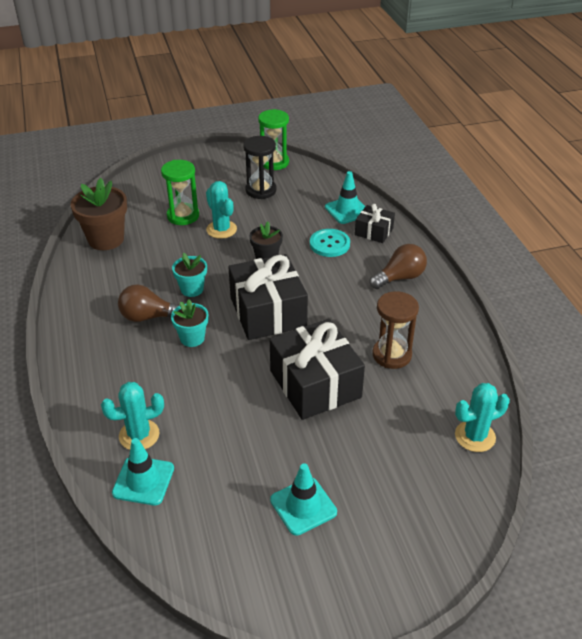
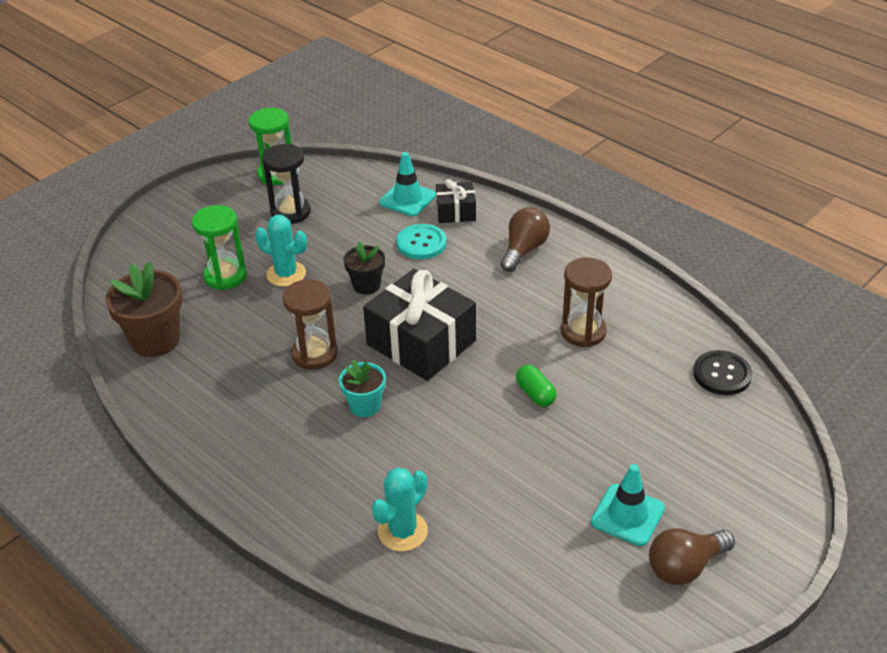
camera: 30 degrees left, 0 degrees up
turquoise traffic cone [112,438,174,505] -> none
brown light bulb [118,284,180,322] -> brown light bulb moved to [649,528,735,585]
turquoise flower pot [172,253,207,297] -> brown hourglass [283,279,338,370]
black gift [270,319,365,420] -> green capsule [516,365,557,407]
turquoise cactus [455,383,510,452] -> black button [693,350,752,395]

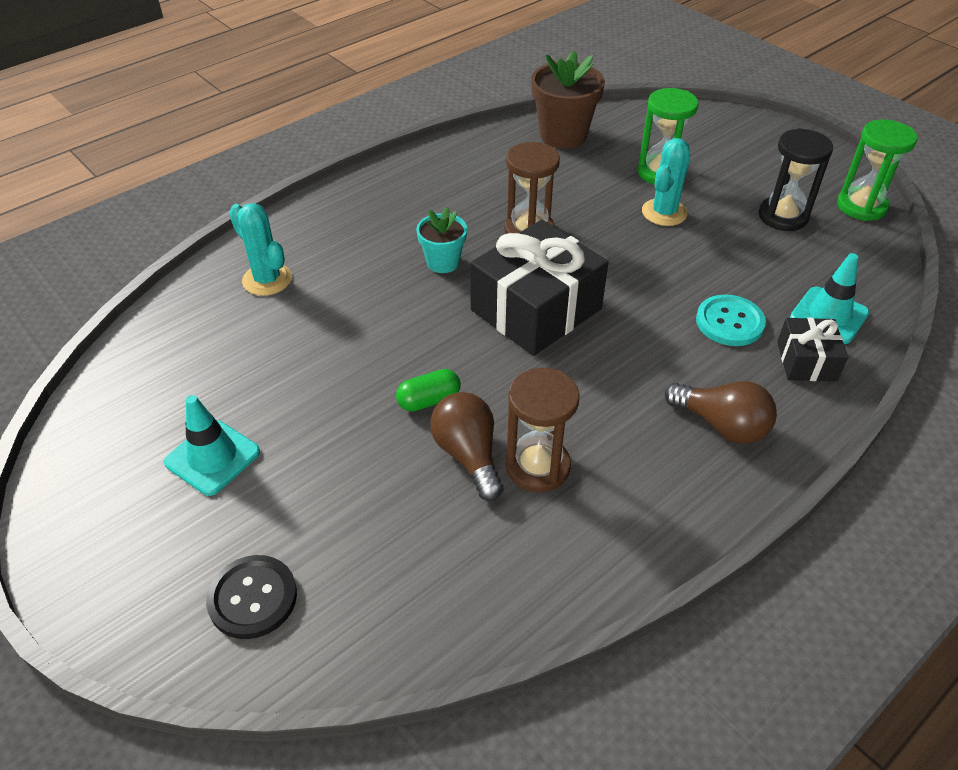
camera: 95 degrees right, 5 degrees up
black flower pot [344,241,385,295] -> none
brown light bulb [649,528,735,585] -> brown light bulb moved to [430,392,503,501]
black button [693,350,752,395] -> black button moved to [206,555,297,639]

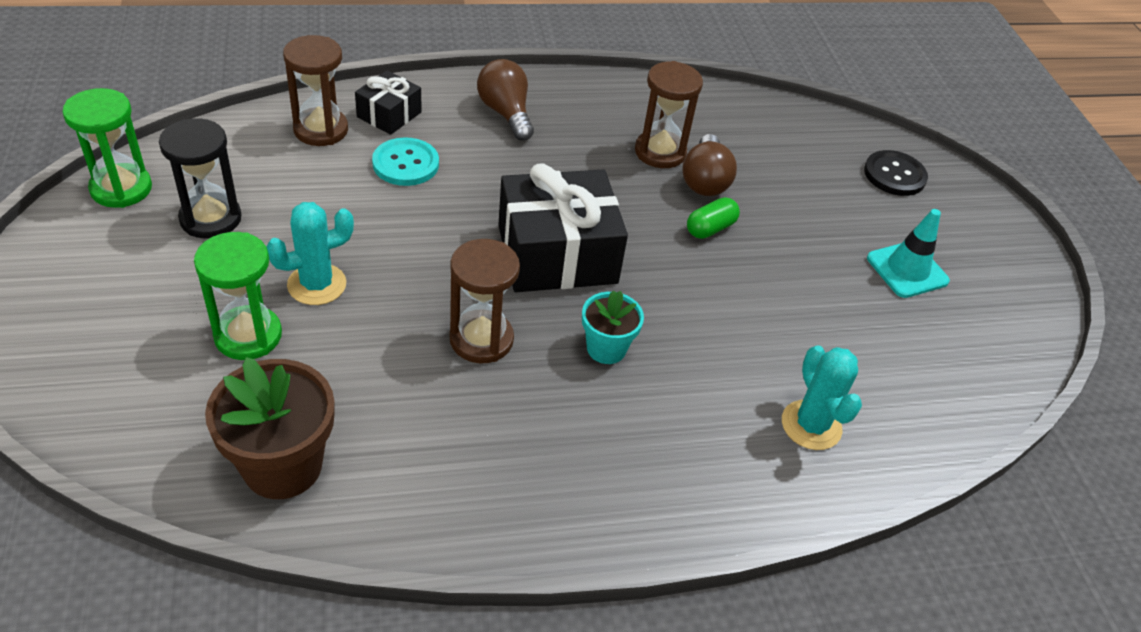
camera: 155 degrees left, 0 degrees up
green capsule [396,369,461,412] -> green capsule turned 45 degrees counterclockwise [687,197,740,239]
turquoise traffic cone [790,253,869,344] -> brown hourglass [283,35,348,146]

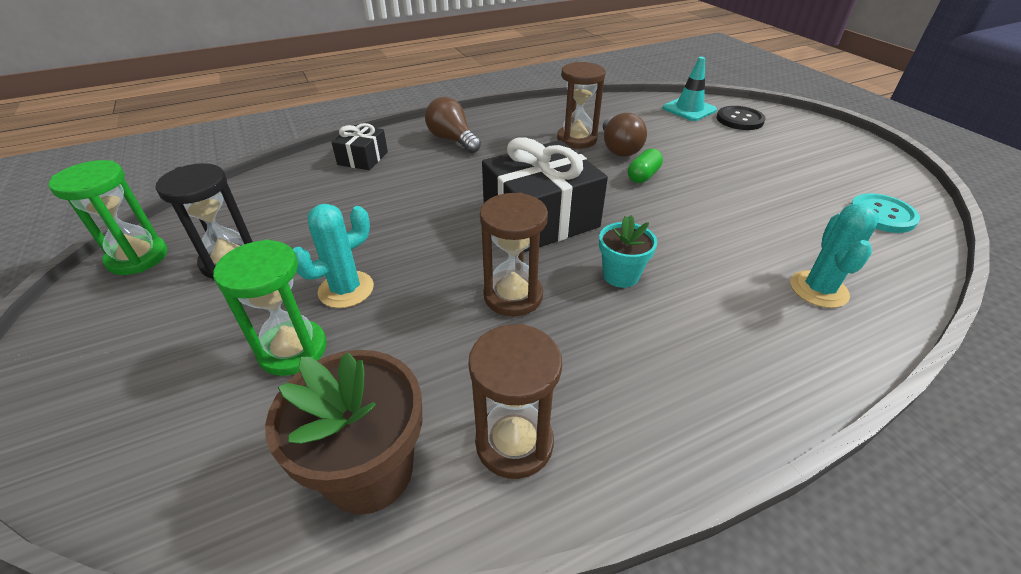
camera: 10 degrees left, 5 degrees down
brown hourglass [283,35,348,146] -> brown hourglass moved to [468,324,562,479]
turquoise button [372,137,439,186] -> turquoise button moved to [850,193,920,233]
turquoise cactus [782,345,862,450] -> turquoise cactus turned 45 degrees clockwise [790,204,879,308]
turquoise traffic cone [867,209,950,298] -> turquoise traffic cone moved to [662,57,717,121]

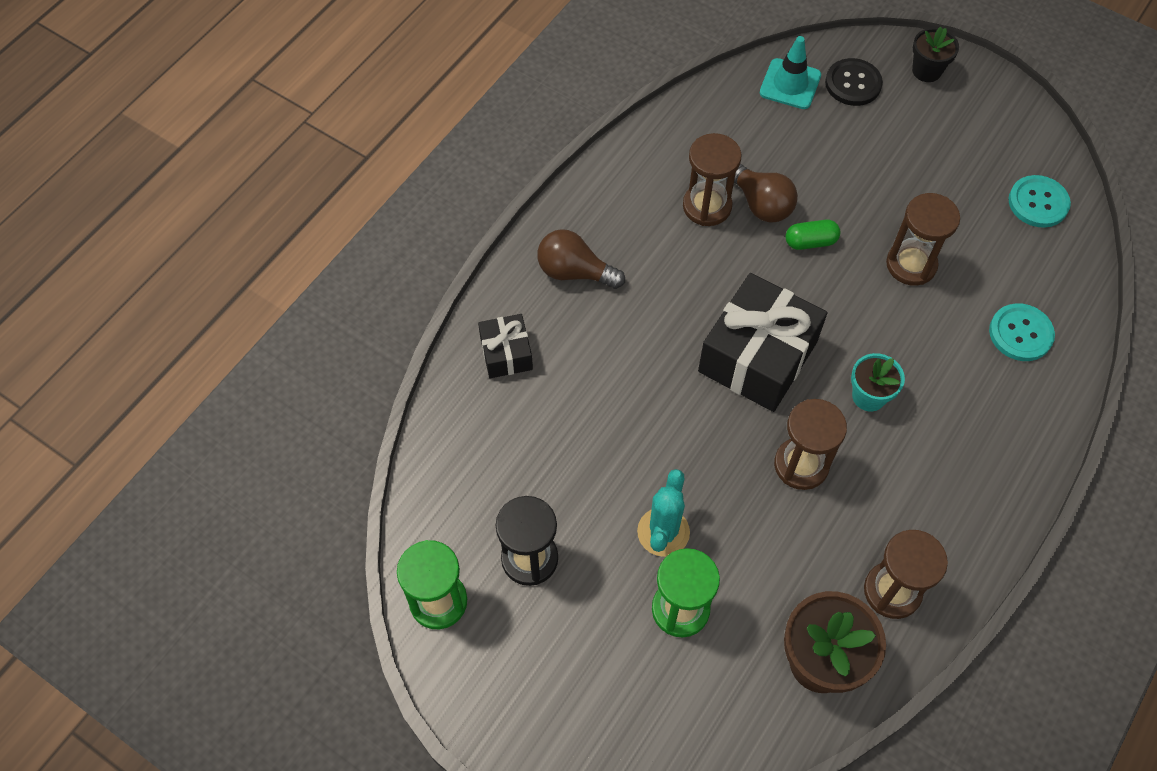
camera: 30 degrees left, 20 degrees up
green capsule [628,149,663,183] -> green capsule turned 75 degrees clockwise [785,220,840,250]
turquoise cactus [790,204,879,308] -> turquoise button [989,303,1055,361]
none -> brown hourglass [886,193,960,286]
none -> black flower pot [912,27,959,82]

